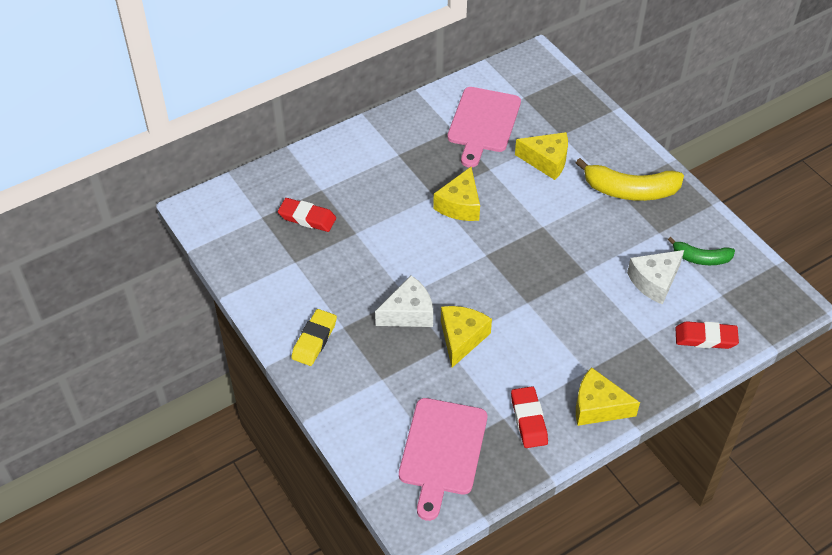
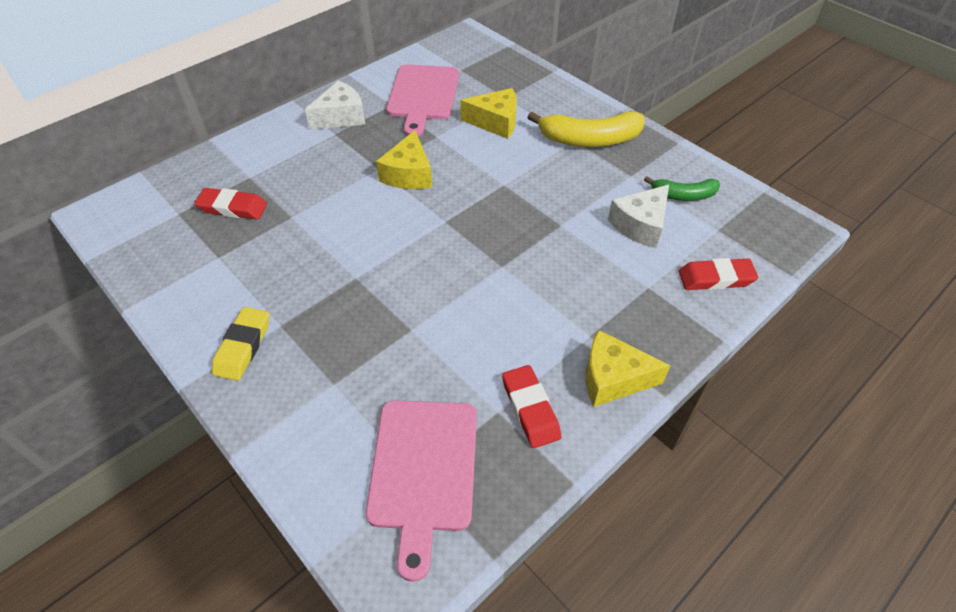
camera: 10 degrees left, 0 degrees up
white cheese [375,275,433,327] -> white cheese moved to [305,80,366,130]
yellow cheese [441,306,492,368] -> none

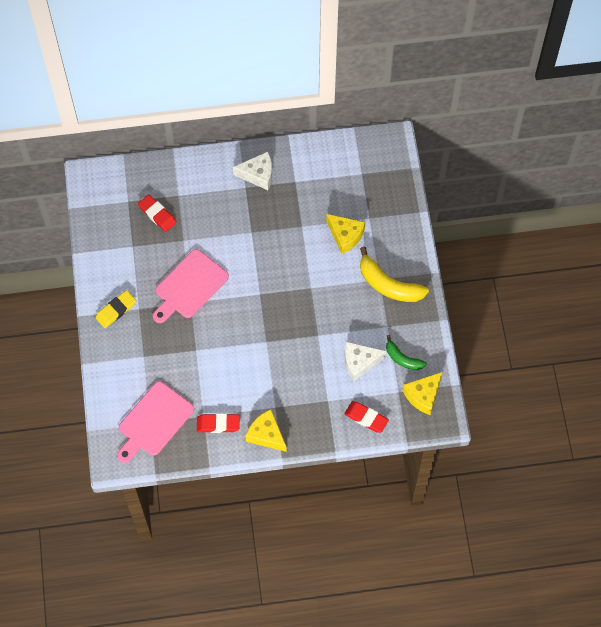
camera: 35 degrees right, 15 degrees up
yellow cheese [376,131,432,189] -> yellow cheese moved to [403,372,442,415]
pink cutting board [386,64,459,136] -> pink cutting board moved to [153,249,229,323]
red eraser [502,365,561,448] -> red eraser turned 75 degrees clockwise [197,413,240,433]

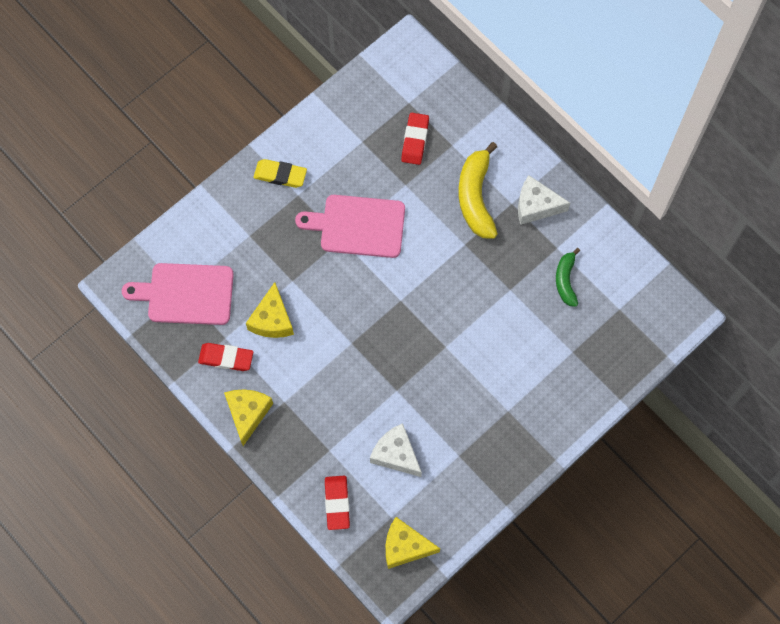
camera: 55 degrees right, 5 degrees up
red eraser [197,413,240,433] -> red eraser turned 45 degrees counterclockwise [198,343,253,371]
white cheese [233,151,272,190] -> white cheese turned 135 degrees clockwise [518,175,570,225]
yellow cheese [326,214,365,254] -> yellow cheese moved to [246,282,294,338]
yellow banana [360,247,429,302] -> yellow banana moved to [459,142,498,239]
green banana [386,335,427,370] -> green banana moved to [556,248,580,307]

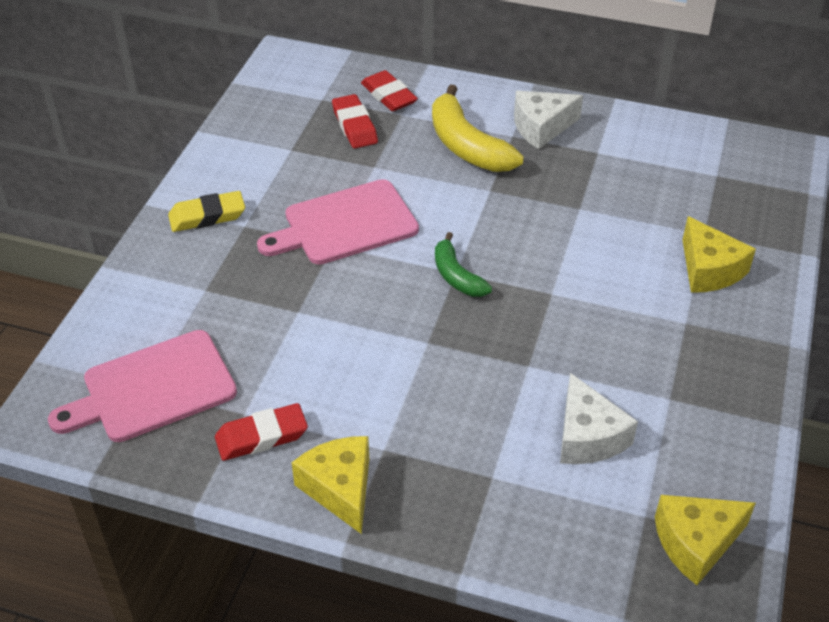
camera: 30 degrees left, 25 degrees down
yellow cheese [246,282,294,338] -> yellow cheese moved to [682,216,756,293]
red eraser [325,476,350,530] -> red eraser moved to [361,70,418,111]
white cheese [370,423,422,477] -> white cheese turned 120 degrees counterclockwise [560,373,638,464]
green banana [556,248,580,307] -> green banana moved to [435,232,492,297]

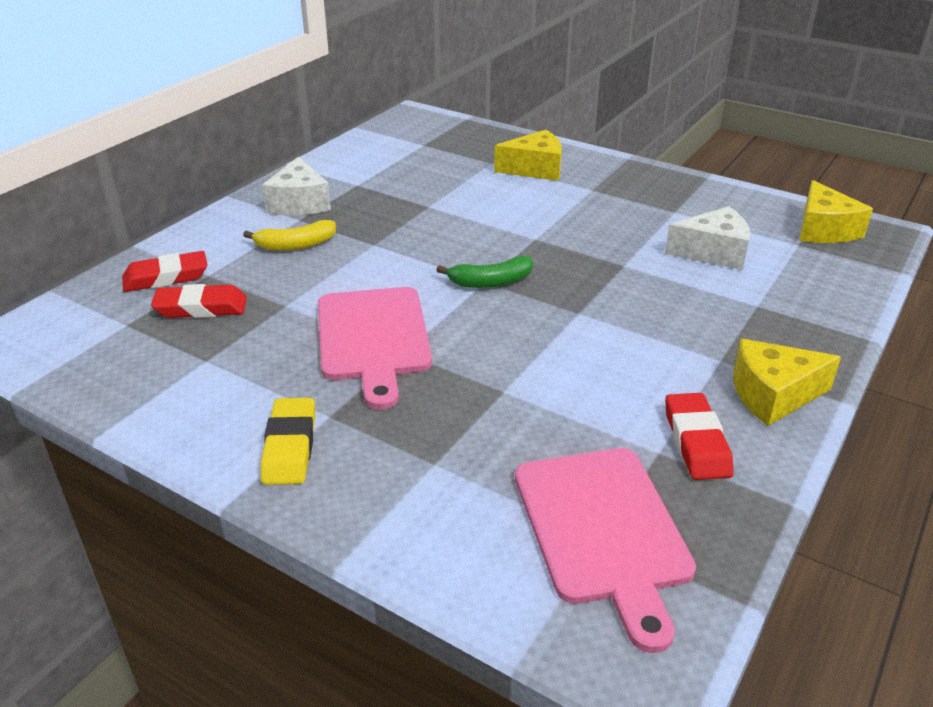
camera: 75 degrees left, 10 degrees down
yellow banana [432,84,524,172] -> yellow banana [243,220,336,251], size x0.59

